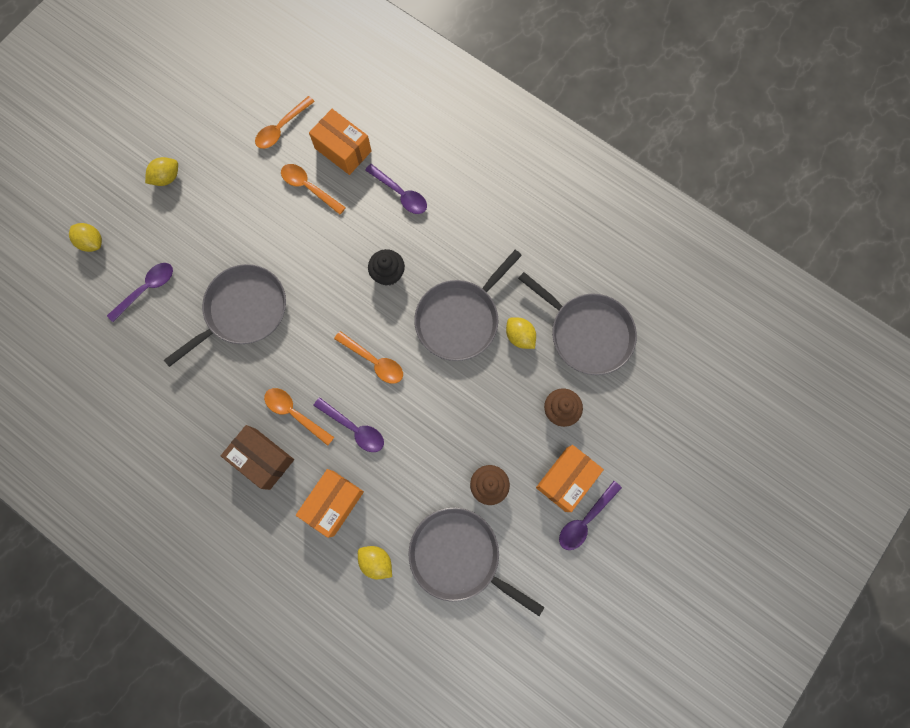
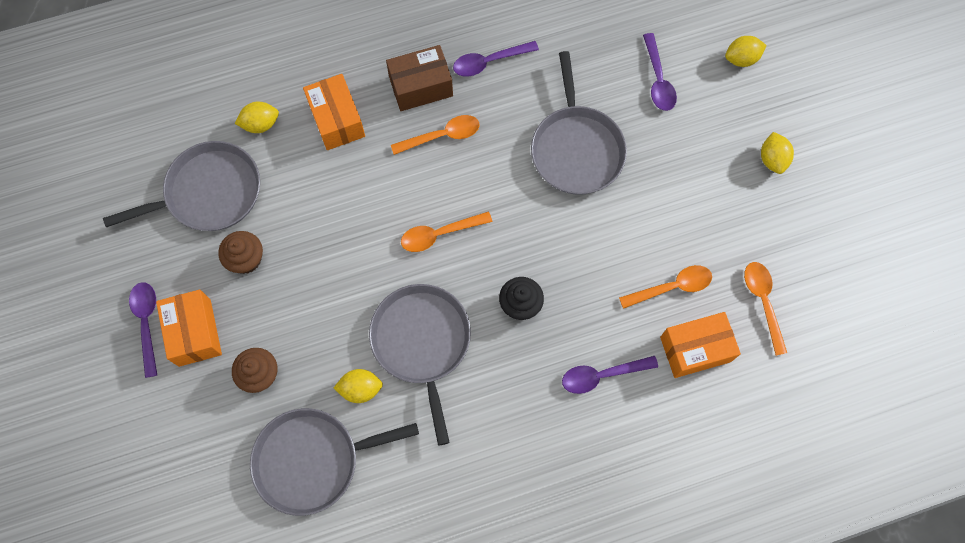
camera: 125 degrees right, 5 degrees down
purple spoon [313,397,384,452] -> purple spoon moved to [453,41,539,77]

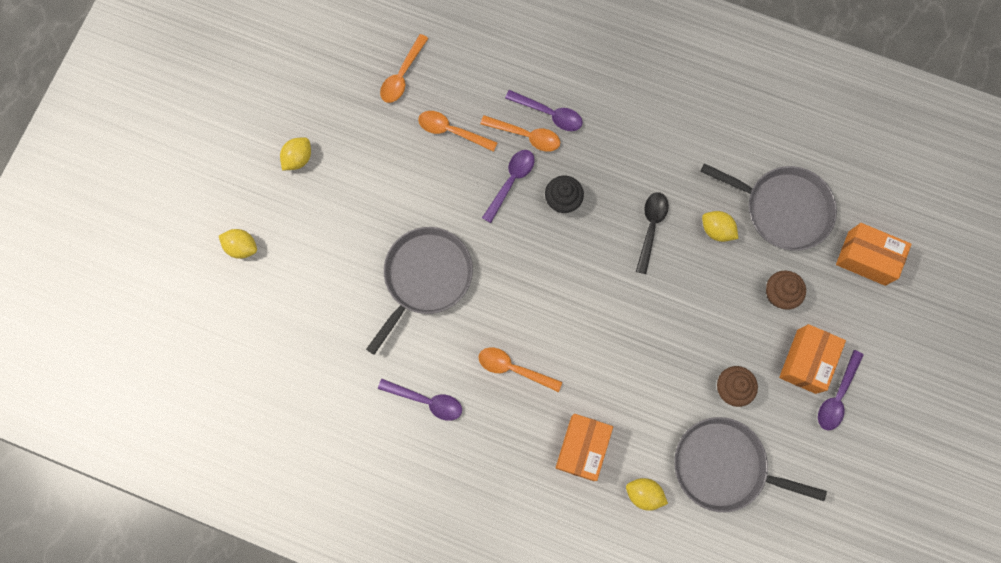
camera: 140 degrees left, 5 degrees up
grey pan [369,284,471,446] -> black spoon [636,192,669,274]
brown box [386,45,453,111] -> none
orange spoon [401,211,492,252] -> orange spoon moved to [480,115,560,152]
purple spoon [643,33,677,111] -> purple spoon moved to [482,150,535,223]
orange box [660,312,741,378] -> orange box moved to [836,223,912,286]

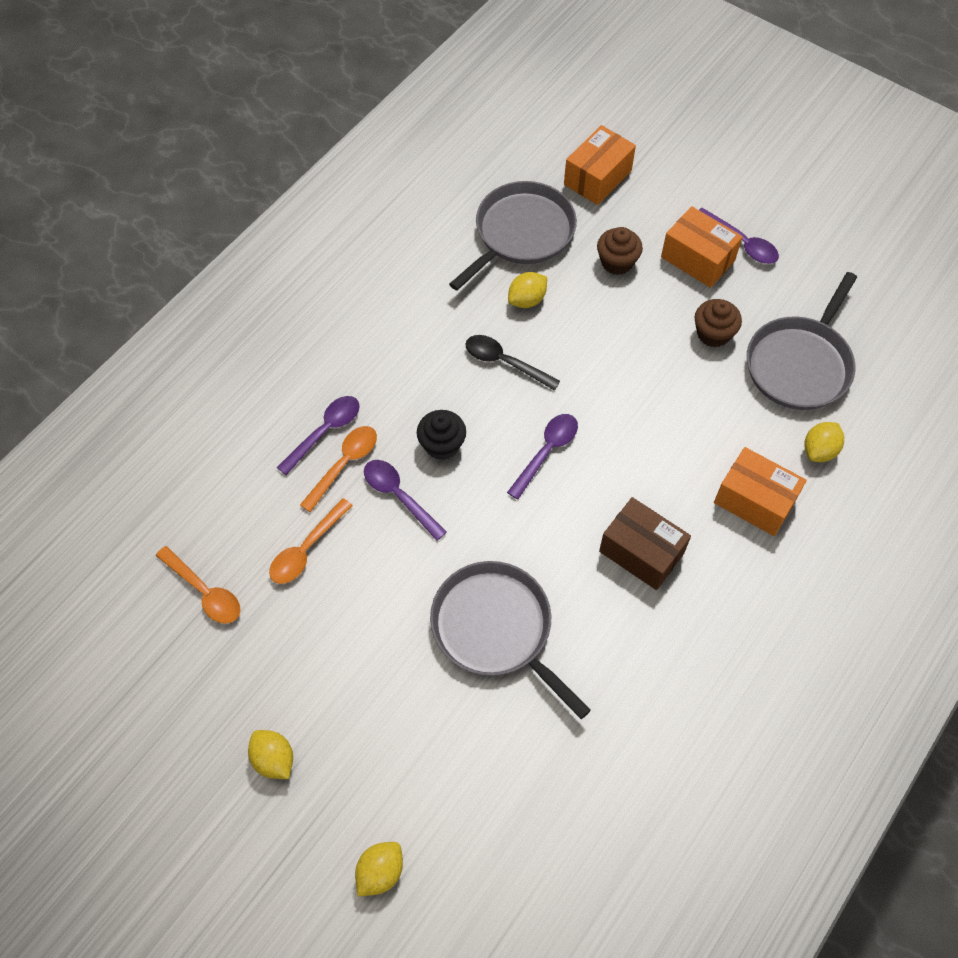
camera: 75 degrees left, 15 degrees down
purple spoon [378,379,462,421] -> purple spoon moved to [507,414,578,499]
orange spoon [479,347,562,392] -> brown box [599,497,691,590]

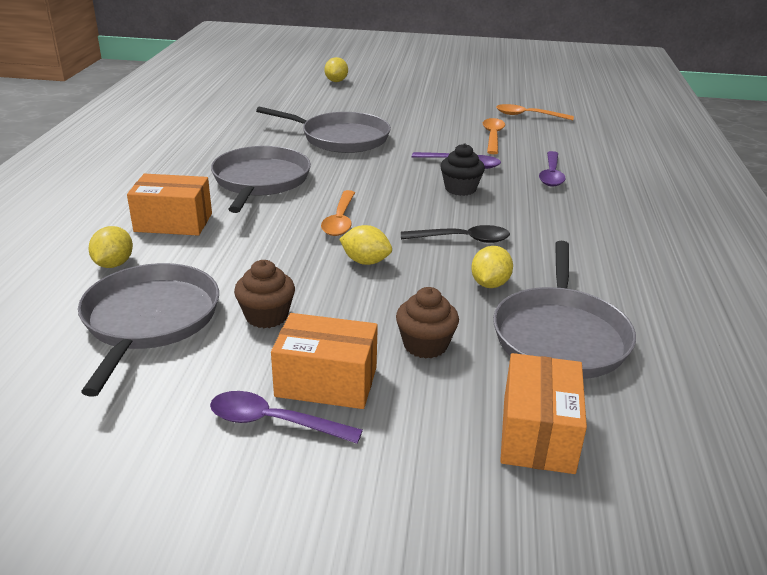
camera: 150 degrees right, 30 degrees down
yellow lemon [248,730,293,779] -> yellow lemon moved to [339,225,392,265]
orange spoon [300,426,377,512] -> orange spoon moved to [321,190,355,236]
purple spoon [507,414,578,499] -> none
brown box [599,497,691,590] -> grey pan [211,146,311,213]

